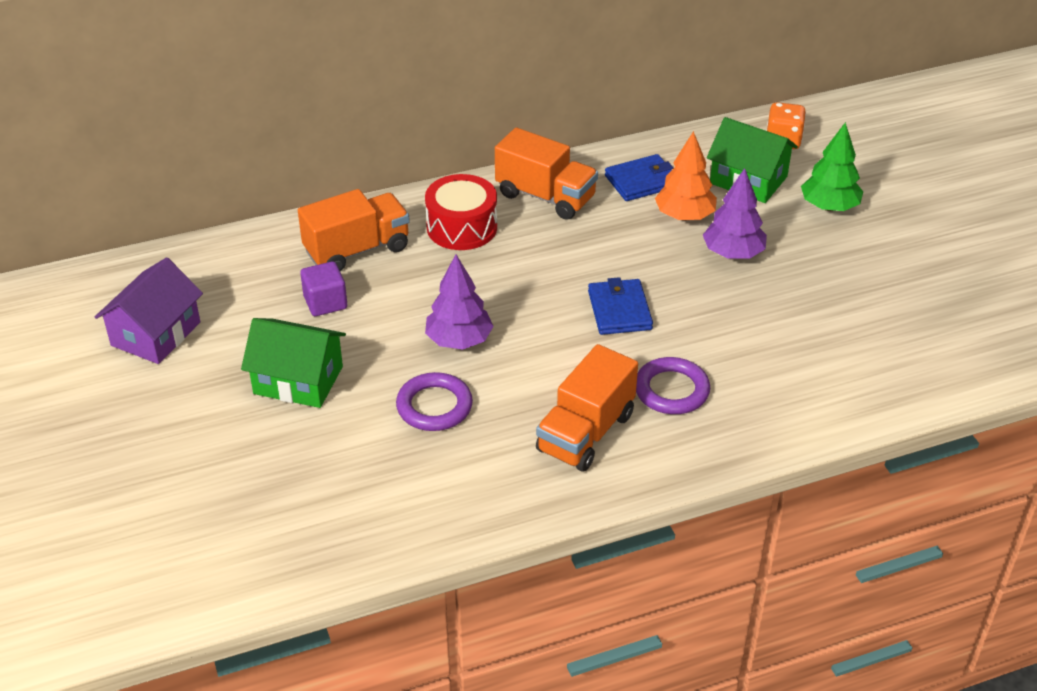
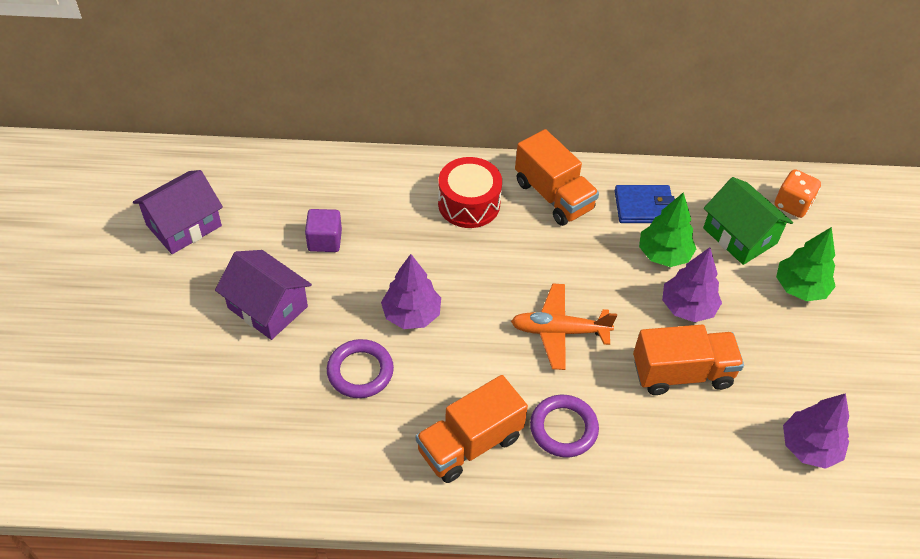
camera: 20 degrees right, 10 degrees up
green house [241,318,346,408] -> purple house [215,250,312,340]
orange truck [298,189,410,271] -> orange truck moved to [633,325,744,395]
blue wallet [588,277,653,335] -> orange plane [511,283,617,370]
orange tree [655,131,717,221] -> green tree [639,192,696,267]
none -> purple tree [783,393,849,469]

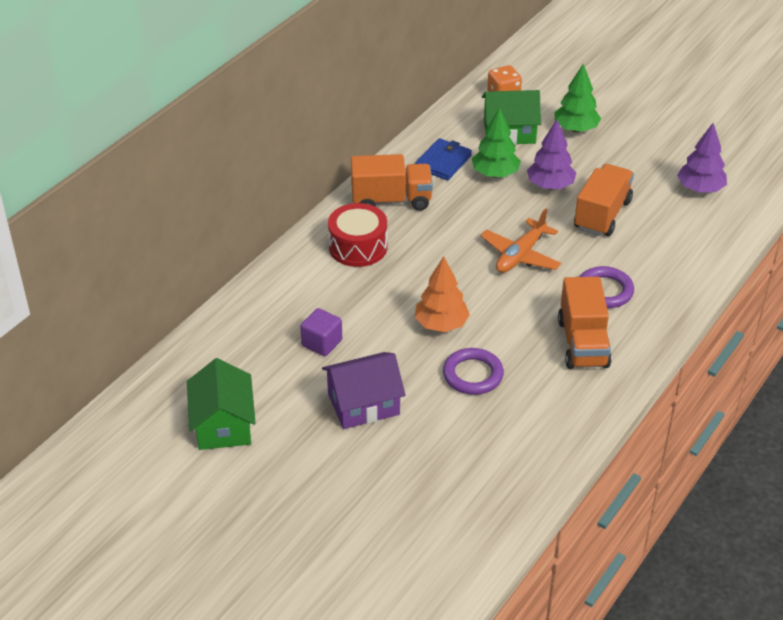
camera: 55 degrees left, 10 degrees down
purple house [133,170,223,254] -> green house [187,358,256,450]
purple tree [381,254,441,329] -> orange tree [415,256,470,332]

